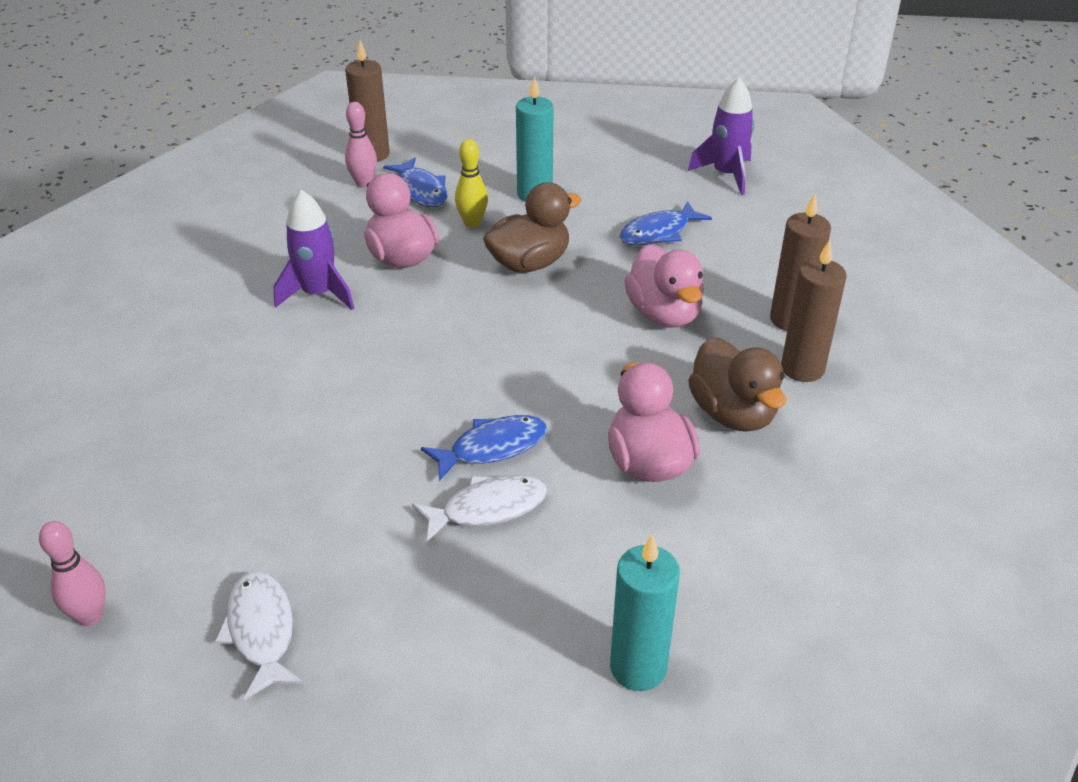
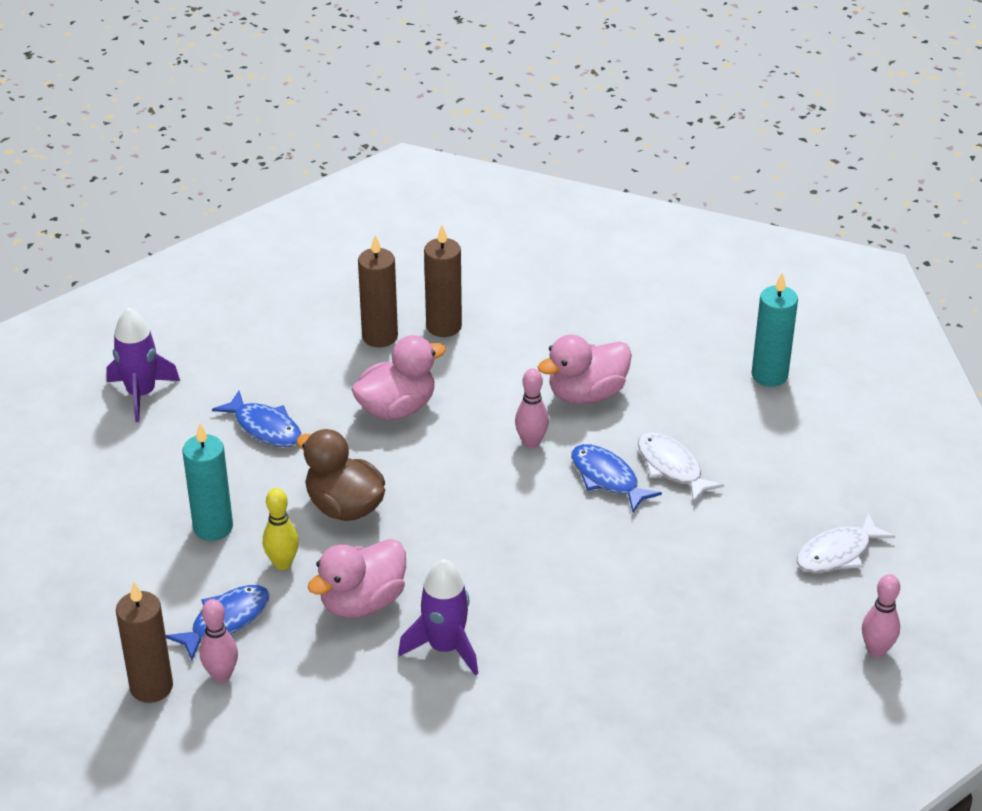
camera: 105 degrees left, 0 degrees up
brown duck [688,337,786,432] -> none
none -> pink bowling pin [515,368,549,448]

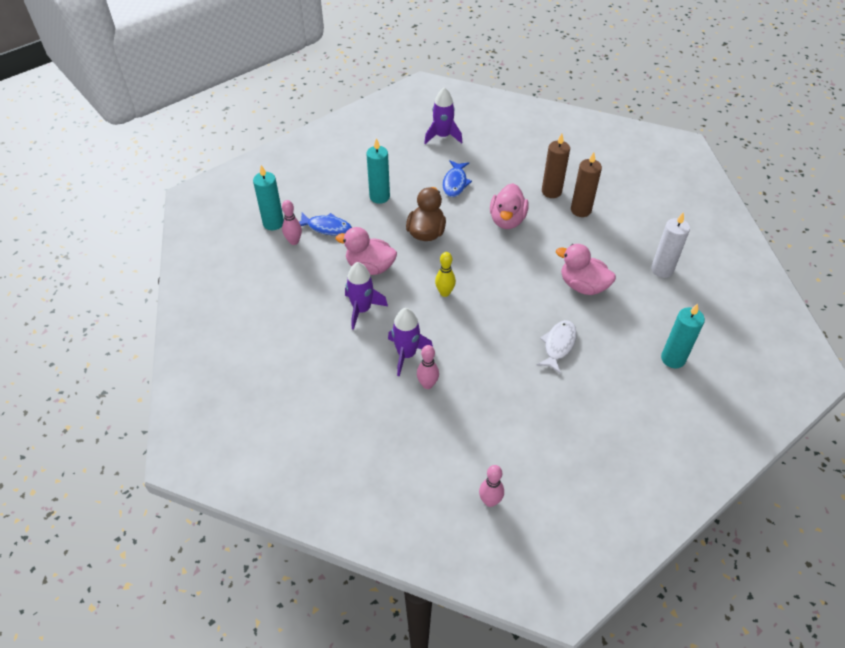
camera: 60 degrees right, 10 degrees up
brown candle [116,582,173,703] -> turquoise candle [253,165,284,230]
yellow bowling pin [263,488,299,570] -> yellow bowling pin moved to [435,252,456,297]
pink duck [351,335,446,420] -> pink duck turned 75 degrees clockwise [490,183,529,229]
pink bowling pin [515,368,549,448] -> pink bowling pin moved to [417,345,439,389]
blue fish [571,444,662,513] -> none
white fish [797,513,896,573] -> none
none -> purple rocket [388,308,433,377]
none -> white candle [651,212,690,278]

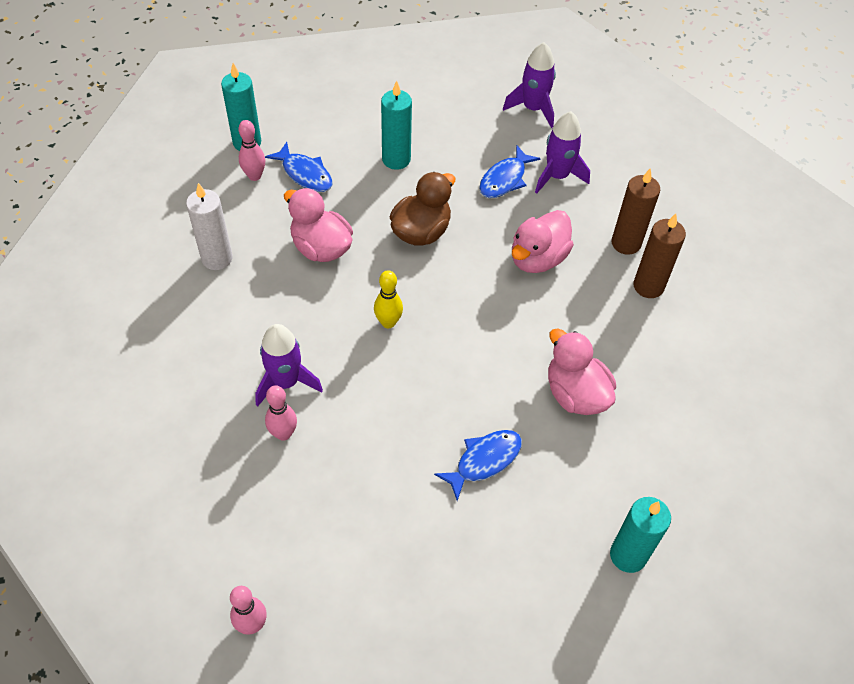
camera: 25 degrees right, 5 degrees up
purple rocket [345,262,388,330] -> purple rocket moved to [535,111,590,194]
white fish [537,320,577,374] -> blue fish [434,430,522,501]
white candle [651,212,690,278] -> white candle moved to [186,183,233,270]

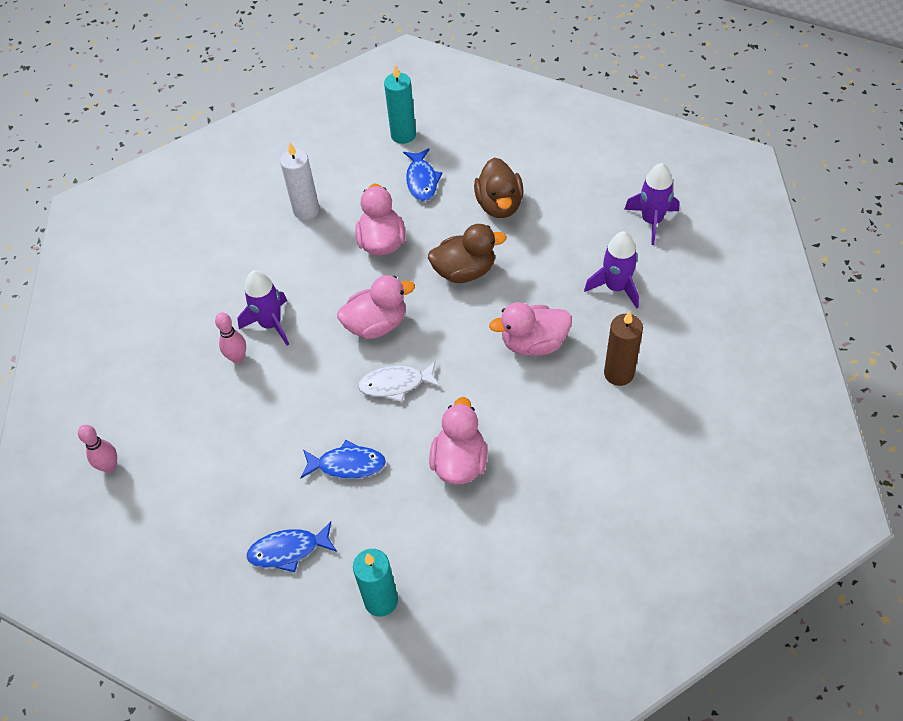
camera: 45 degrees right, 0 degrees up
pink bowling pin [239,120,265,181] -> none
yellow bowling pin [374,270,403,328] -> pink duck [337,275,415,339]
turquoise candle [381,81,412,170] -> brown duck [474,157,524,218]
blue fish [479,146,541,198] -> blue fish moved to [246,521,337,572]
brown candle [633,214,686,298] -> none
none -> white fish [358,361,441,402]

